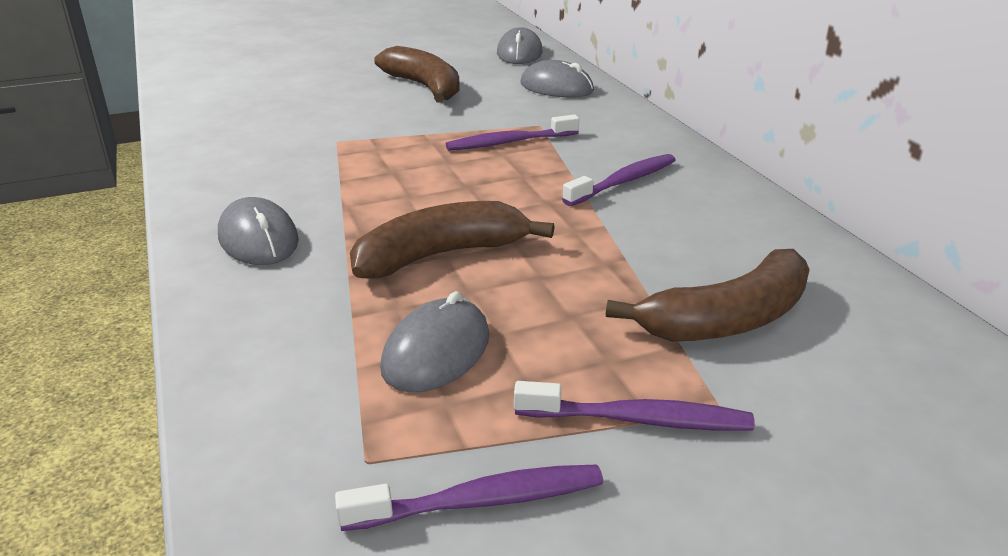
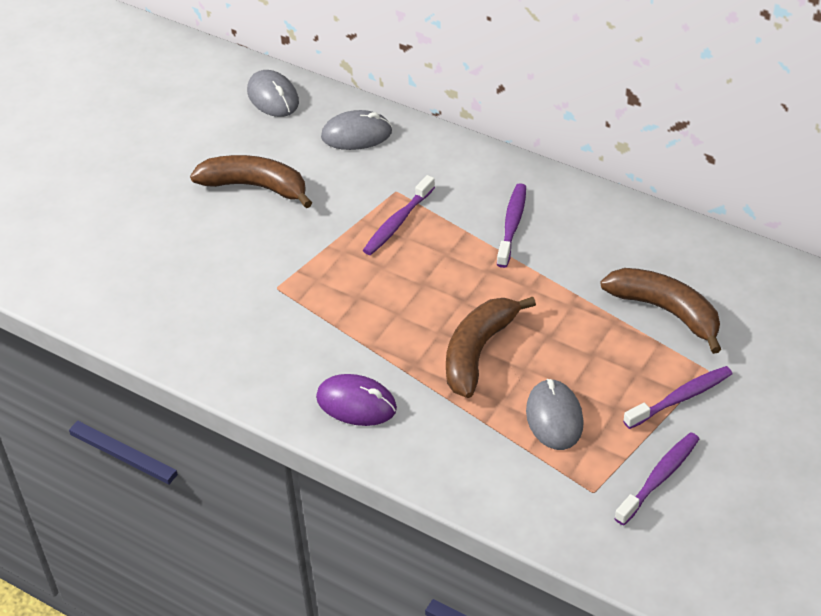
camera: 35 degrees left, 15 degrees up
grey mouse [218,197,299,265] -> purple mouse [316,374,397,426]
brown banana [606,249,810,341] -> brown banana turned 75 degrees counterclockwise [600,268,721,354]

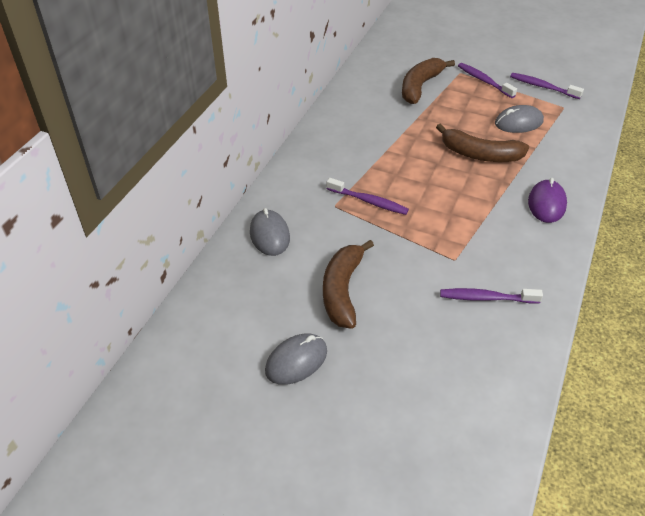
camera: 100 degrees left, 0 degrees up
grey mouse [247,70,299,117] -> grey mouse moved to [265,333,327,385]
purple toothbrush [497,183,526,268] -> purple toothbrush moved to [440,288,543,304]

